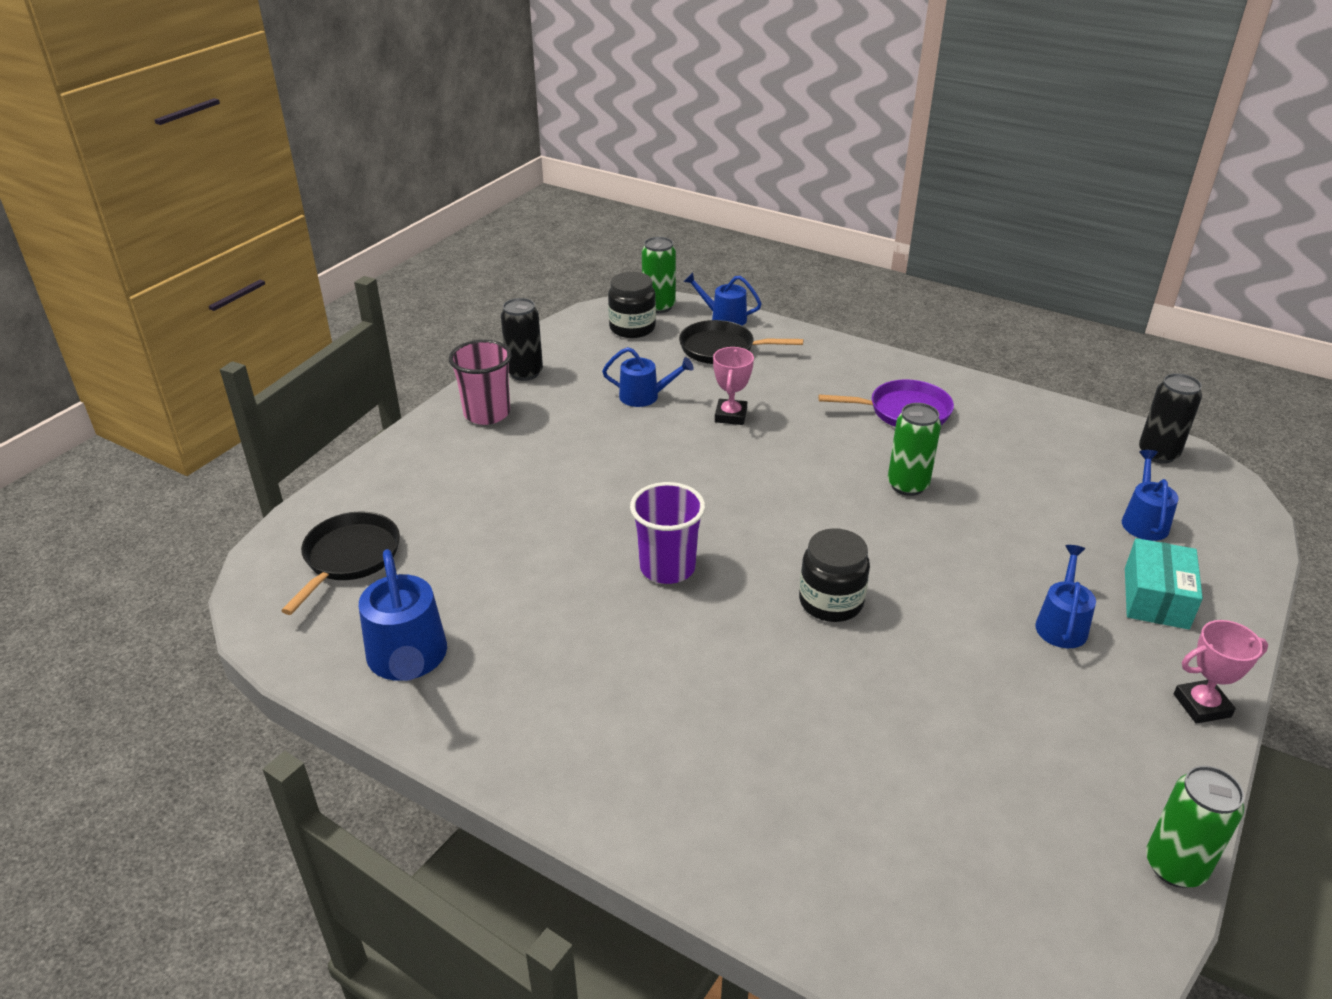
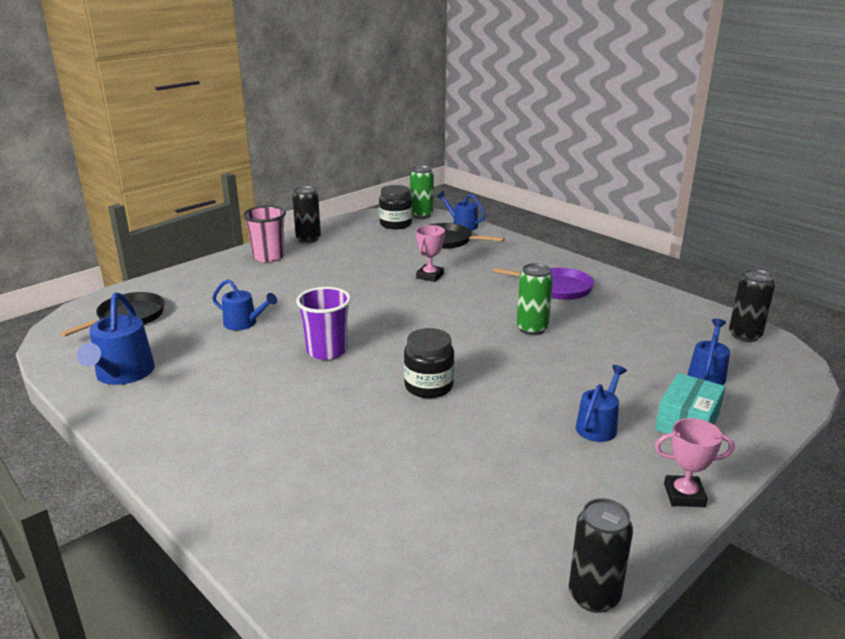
camera: 15 degrees right, 10 degrees down
blue watering can [602,347,694,407] -> blue watering can moved to [212,279,277,330]
green can [1146,766,1244,888] -> black can [569,498,633,613]

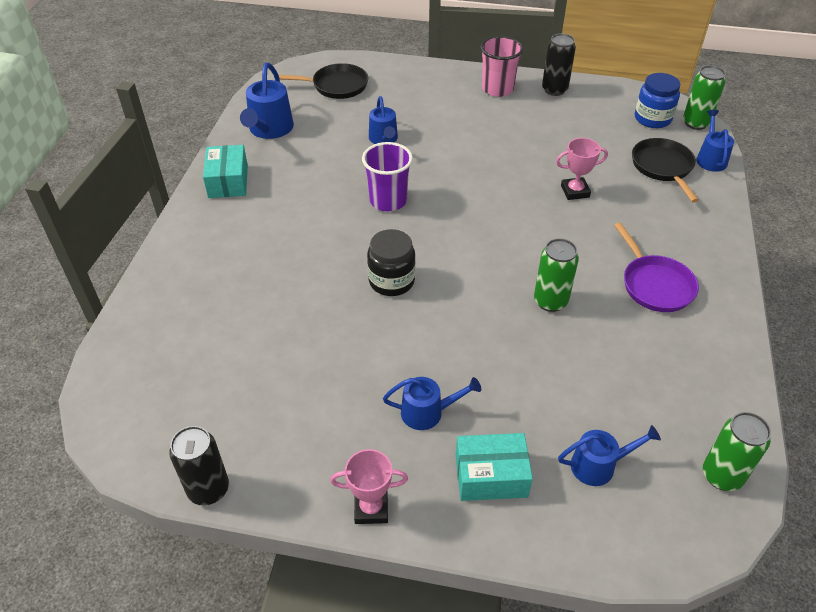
camera: 55 degrees right, 20 degrees up
blue watering can [77,293,155,385] -> blue watering can turned 45 degrees counterclockwise [240,63,294,139]
black jar [379,185,412,229] -> blue jar [635,73,680,128]
pink trophy [655,418,735,507] -> pink trophy turned 60 degrees counterclockwise [330,449,408,524]
black can [729,269,775,342] -> green can [703,412,771,491]
none -> turquoise box [203,145,248,198]

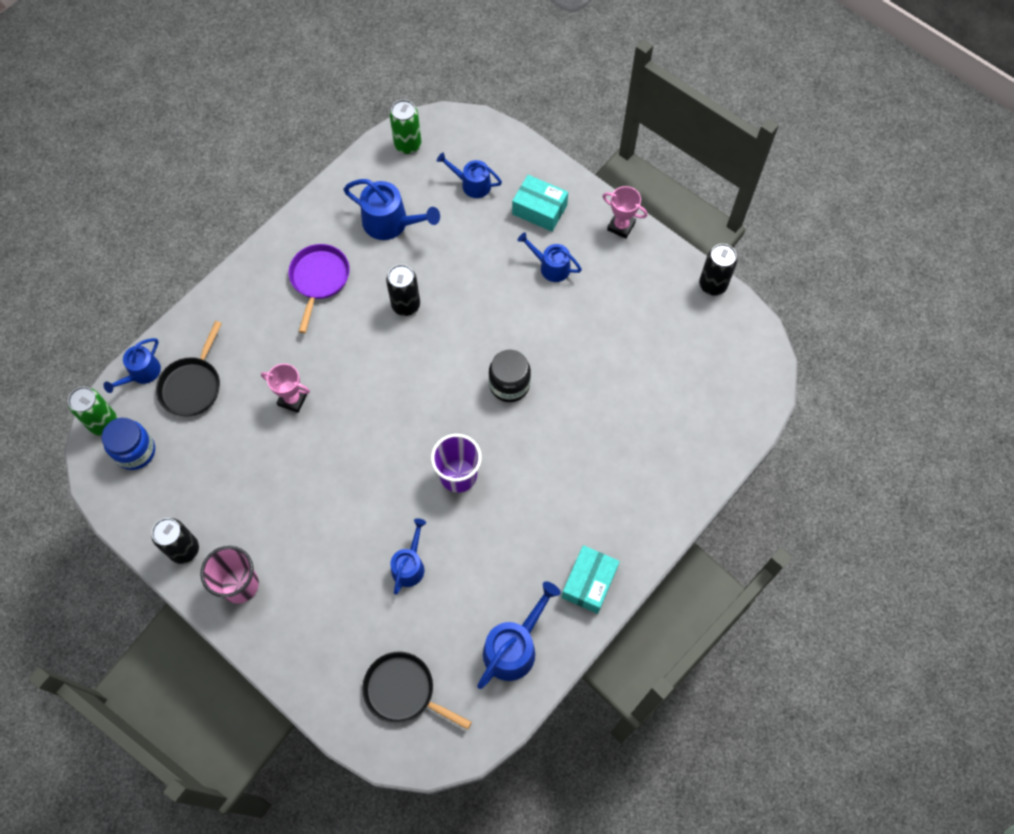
camera: 150 degrees left, 20 degrees up
green can [534,238,579,312] -> black can [386,264,420,316]
none -> blue watering can [344,179,440,240]

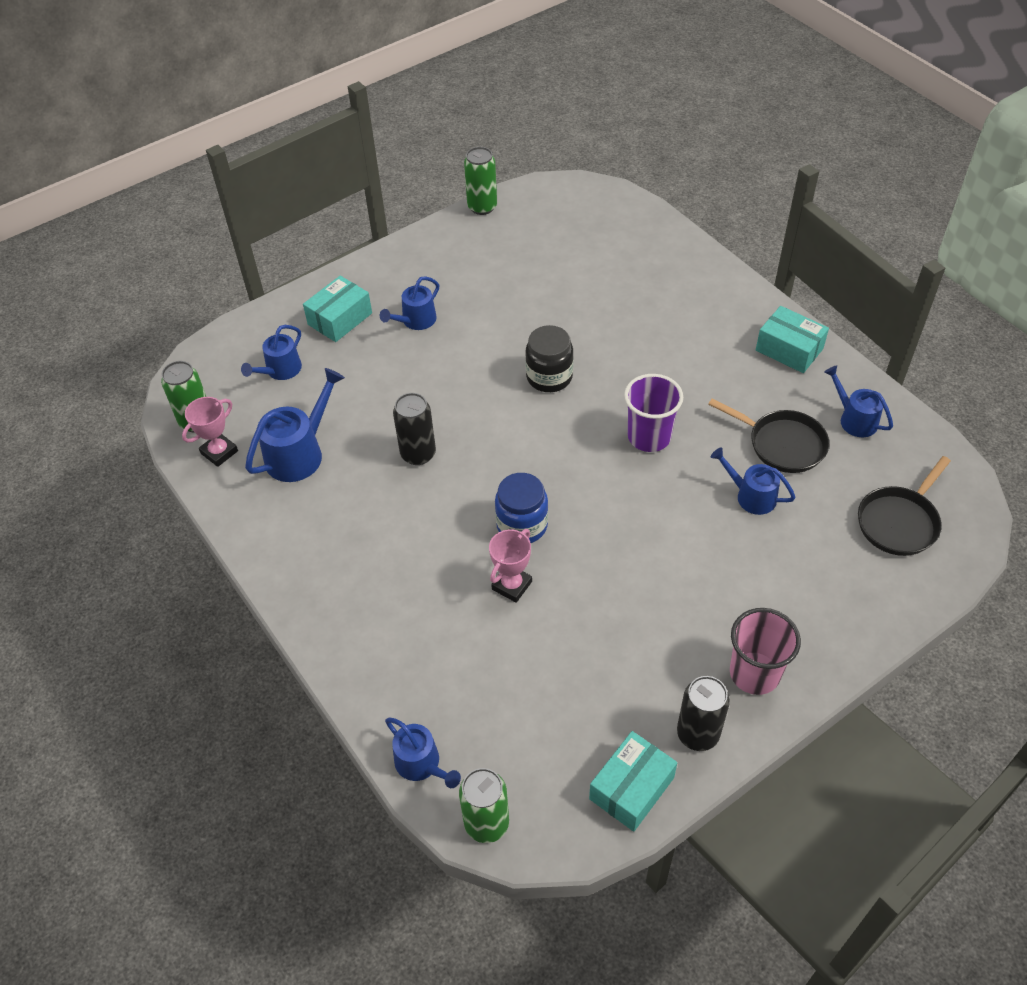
camera: 75 degrees left, 15 degrees down
blue jar [102,418,155,470] -> blue jar moved to [495,473,548,543]
black pan [156,321,222,417] -> black pan moved to [708,398,829,473]
purple pan [288,244,350,333] -> none
blue watering can [477,581,561,689] -> blue watering can [824,365,893,437], size x0.65
pink trophy [603,186,648,239] -> pink trophy moved to [182,397,238,467]
black can [699,244,737,296] -> green can [464,147,497,215]
none -> turquoise box [589,731,678,832]

